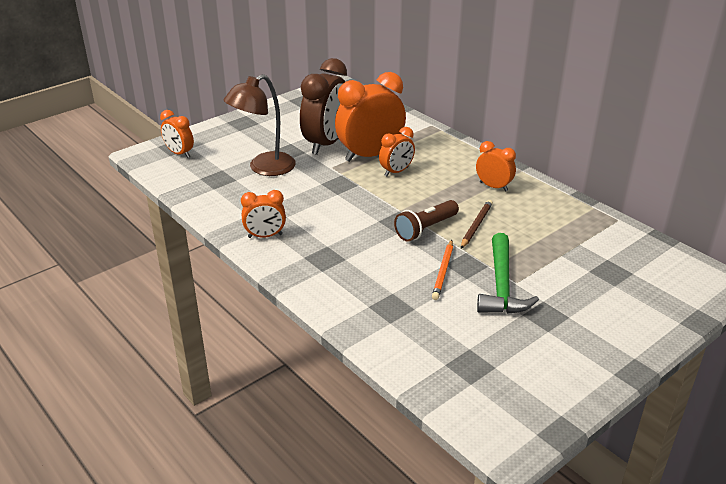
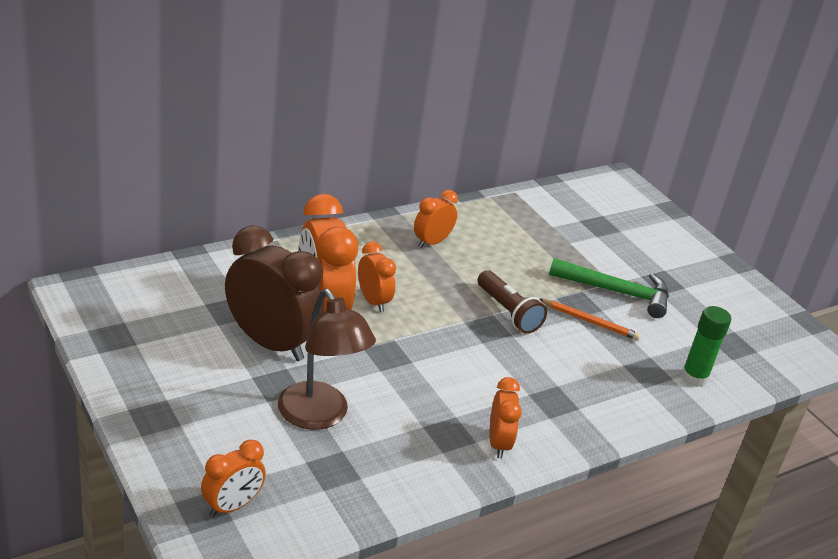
camera: 85 degrees left, 0 degrees up
brown pencil [461,200,493,249] -> none
none -> green glue stick [681,306,731,387]

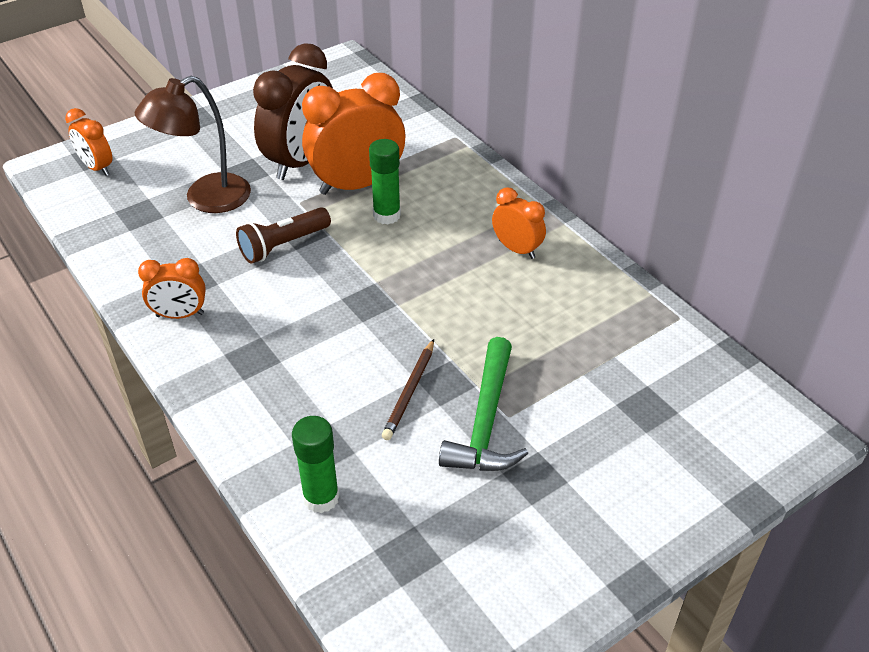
camera: 90 degrees right, 10 degrees up
orange clock [358,241,396,312] -> green glue stick [369,139,401,225]
brown flashlight [478,270,547,334] -> brown flashlight moved to [236,207,331,263]
orange pencil [540,299,641,340] -> brown pencil [382,339,434,440]

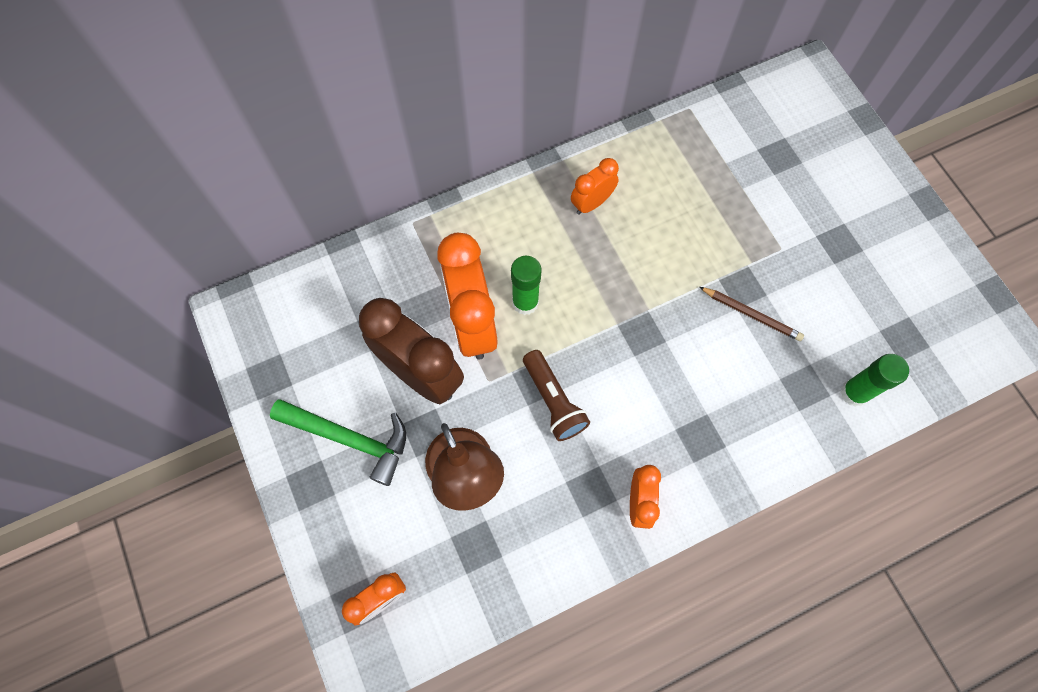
camera: 80 degrees left, 25 degrees up
green hammer [439,337,528,471] -> green hammer moved to [270,399,406,486]

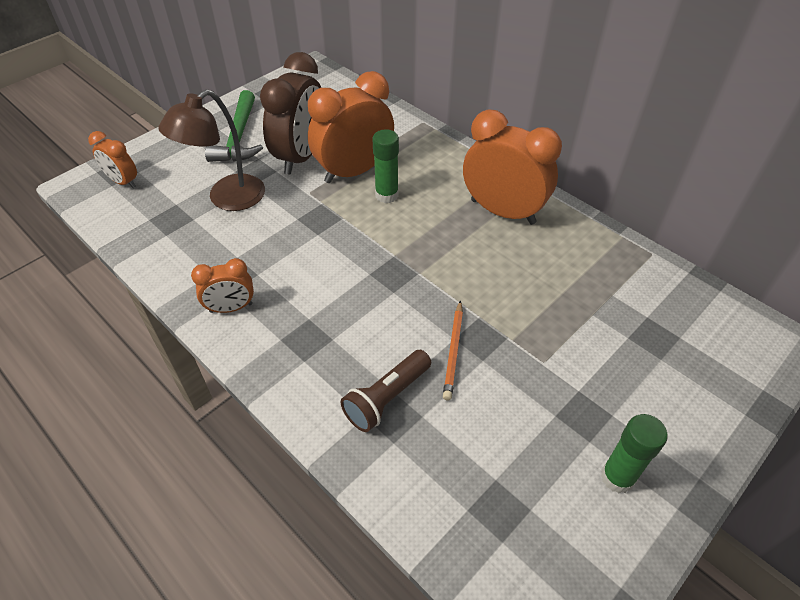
camera: 70 degrees right, 20 degrees down
brown flashlight [523,350,590,441] -> brown flashlight moved to [341,350,431,432]
orange clock [571,158,619,215] -> orange clock [463,110,562,225], size x1.89
brown pencil [699,287,804,341] -> orange pencil [443,300,463,401]
green glue stick [840,354,909,407] -> green glue stick moved to [601,414,668,493]

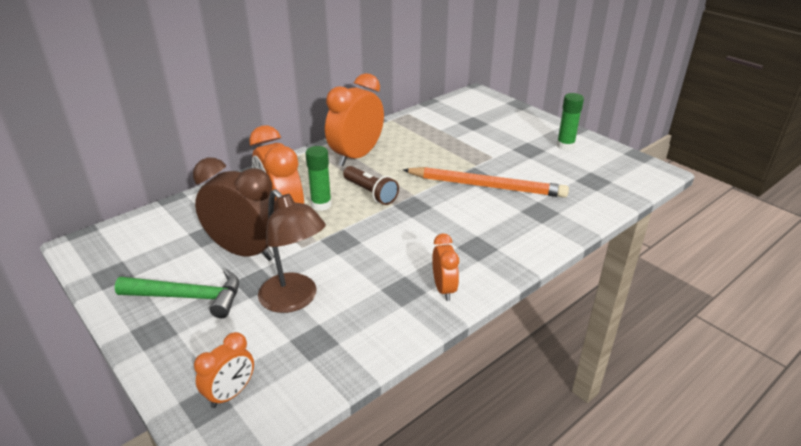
camera: 85 degrees left, 15 degrees down
brown flashlight [341,350,431,432] -> brown flashlight moved to [343,166,399,205]
orange pencil [443,300,463,401] -> orange pencil [403,167,569,198], size x2.03

